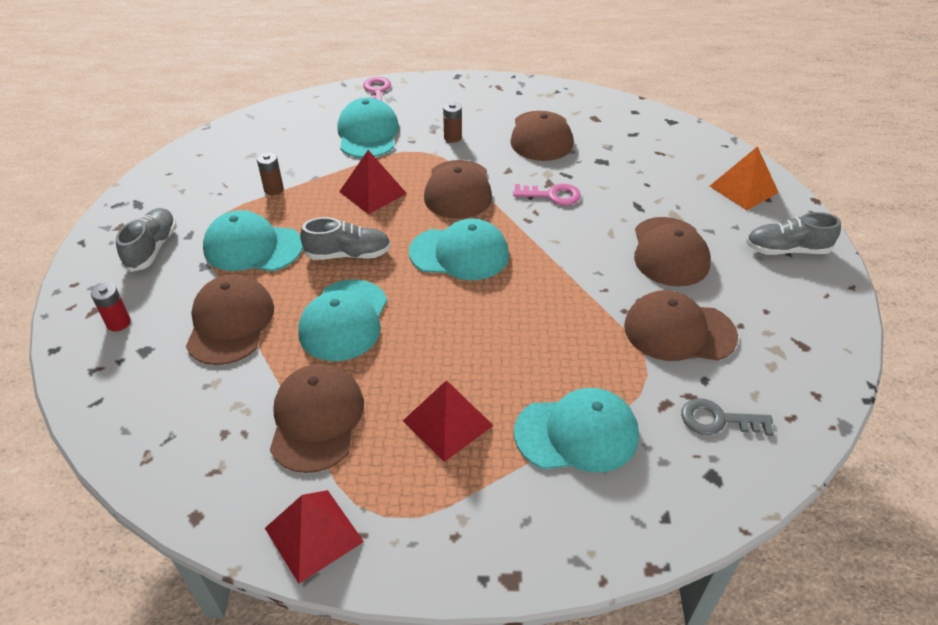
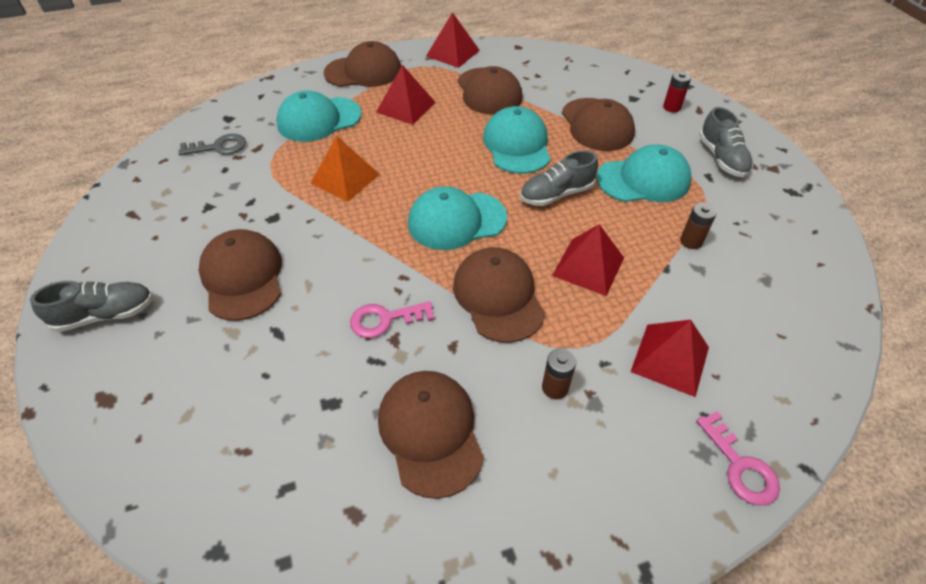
camera: 160 degrees right, 5 degrees up
turquoise cap [337,97,399,158] -> red pyramid [631,320,709,397]
brown cap [624,290,738,361] -> brown cap moved to [324,41,401,87]
orange pyramid [710,146,779,210] -> orange pyramid moved to [311,136,380,202]

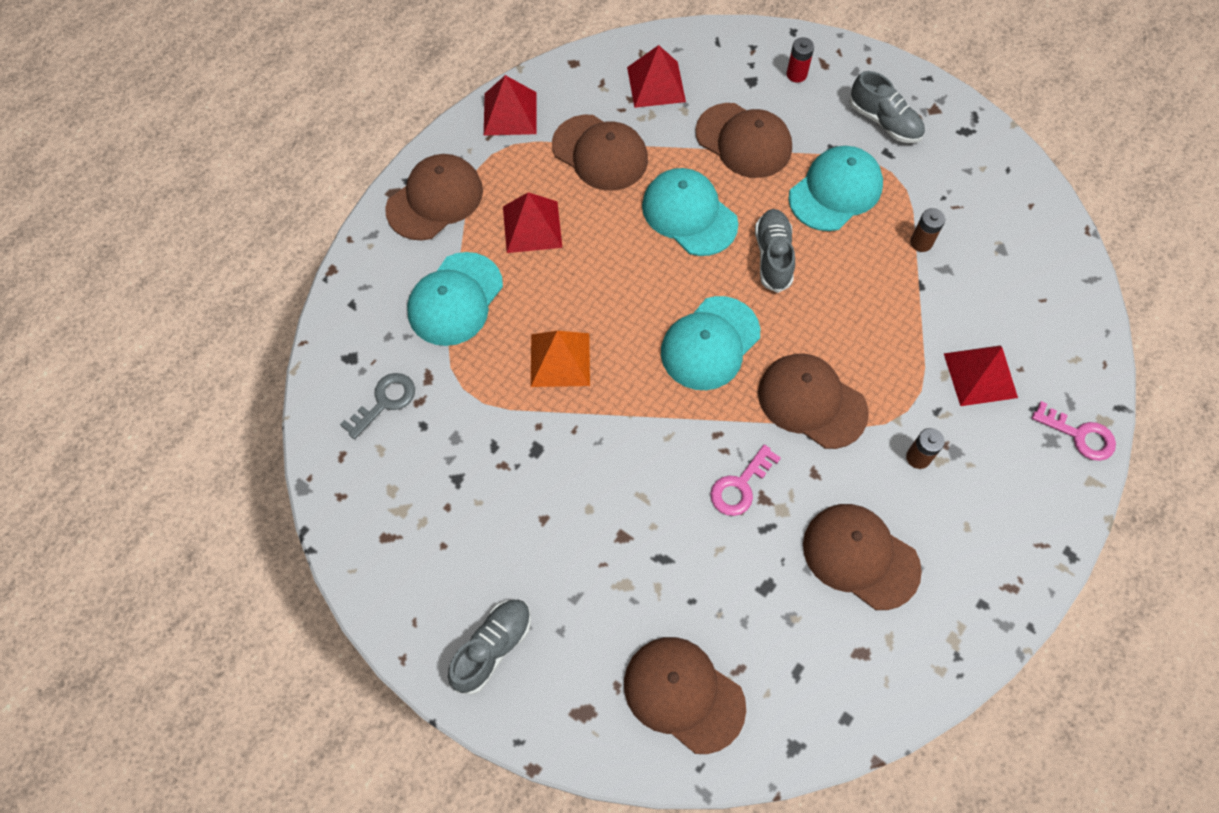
camera: 35 degrees left, 15 degrees up
brown cap [199,229,282,321] -> brown cap moved to [624,637,746,754]
grey shoe [520,150,598,206] -> grey shoe turned 150 degrees clockwise [755,209,795,293]
red pyramid [552,224,624,296] -> red pyramid moved to [627,45,686,108]

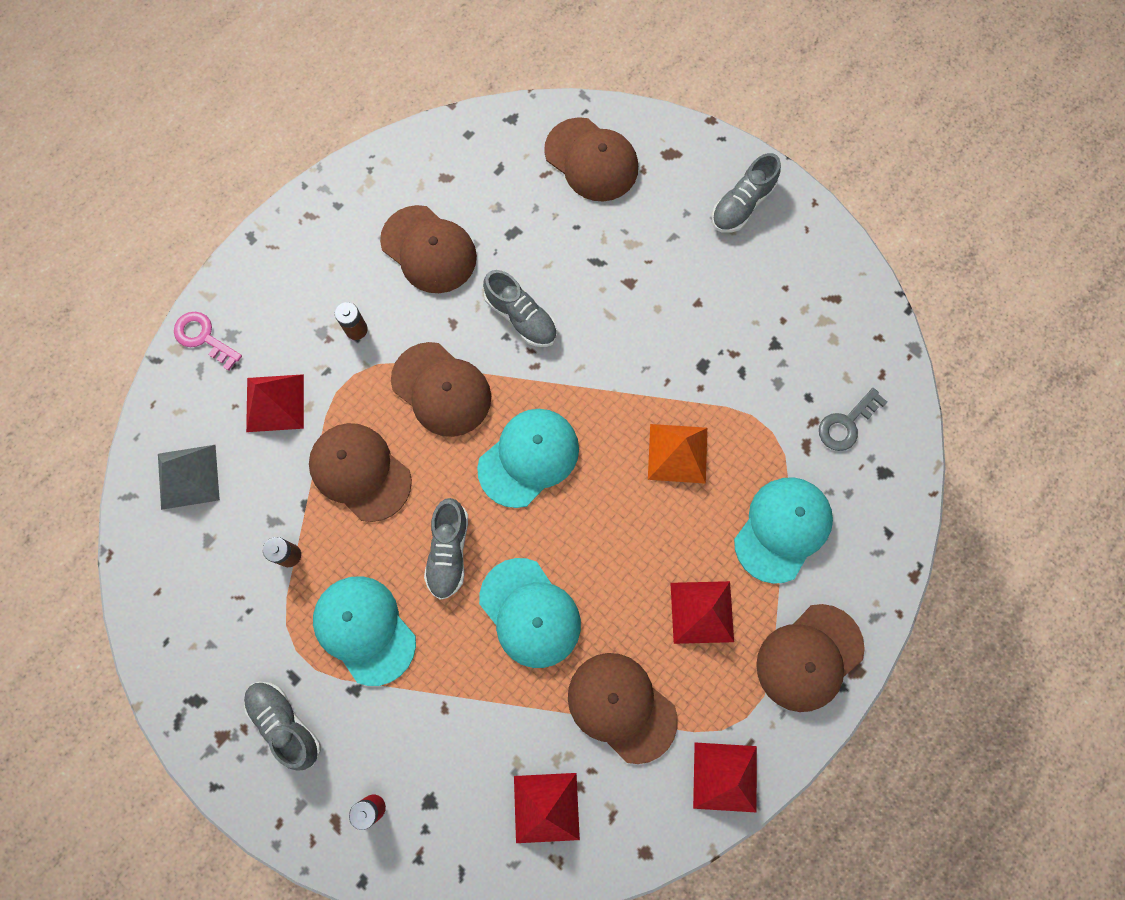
camera: 175 degrees left, 10 degrees up
brown cap [695,103,792,178] -> brown cap moved to [309,423,412,522]
pink key [710,445,781,516] -> grey shoe [483,270,557,347]
turquoise cap [788,146,883,231] -> turquoise cap turned 90 degrees clockwise [313,576,416,686]
none -> grey pyramid [158,445,220,510]

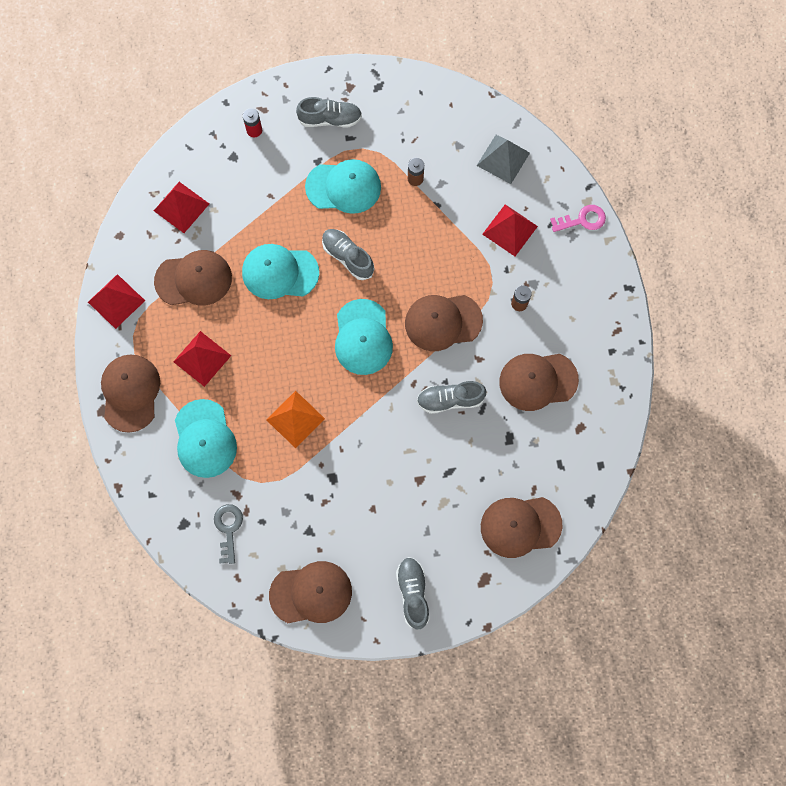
camera: 130 degrees right, 0 degrees up
brown cap [309,423,412,522] -> brown cap moved to [269,561,352,623]

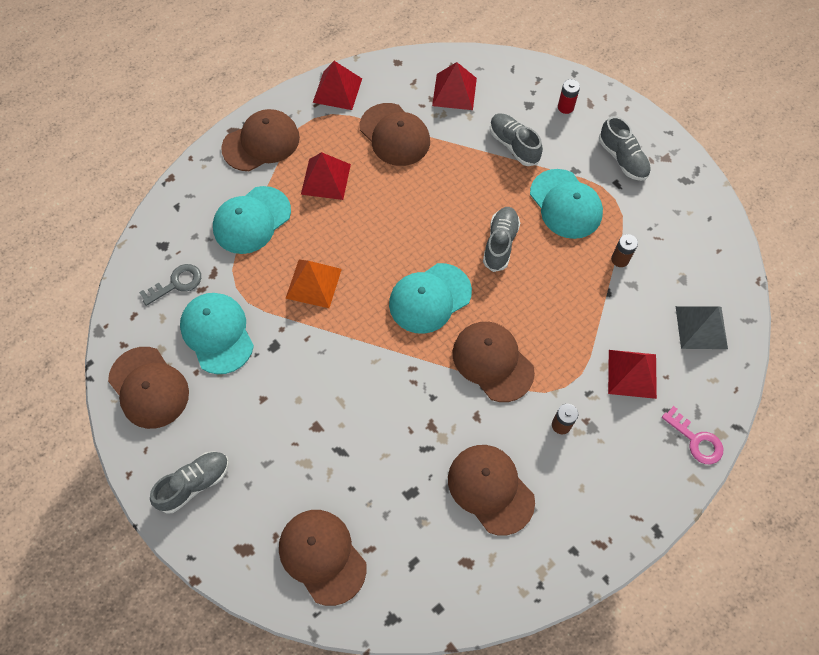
camera: 60 degrees right, 10 degrees down
turquoise cap [242,244,319,299] -> turquoise cap moved to [180,293,254,374]
grey shoe [417,381,486,414] -> grey shoe moved to [490,113,543,166]

